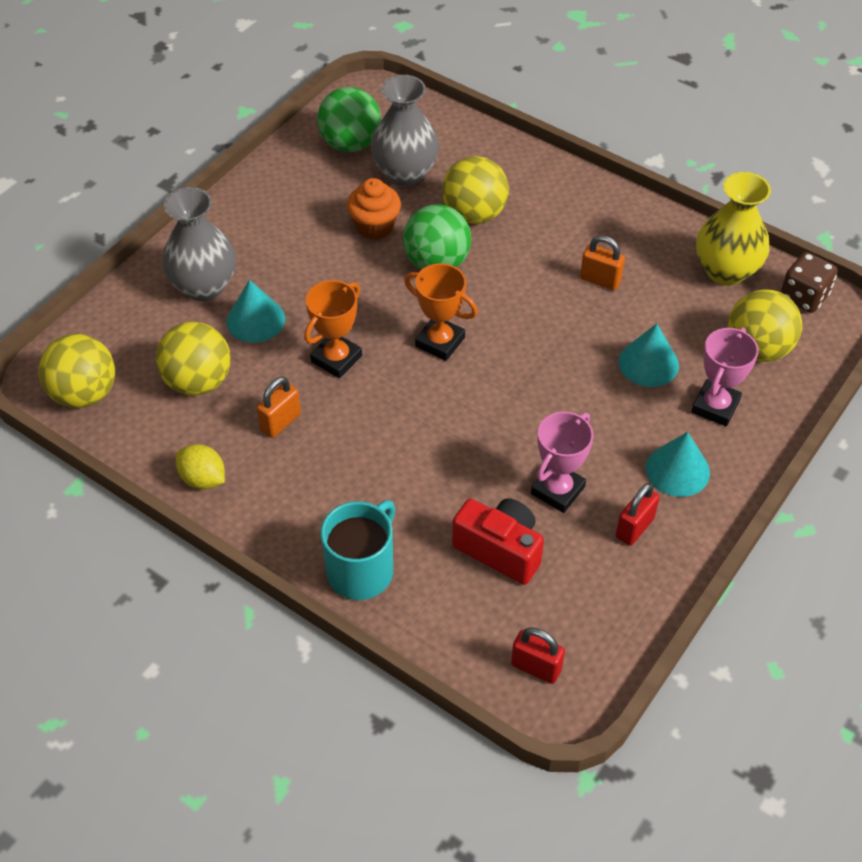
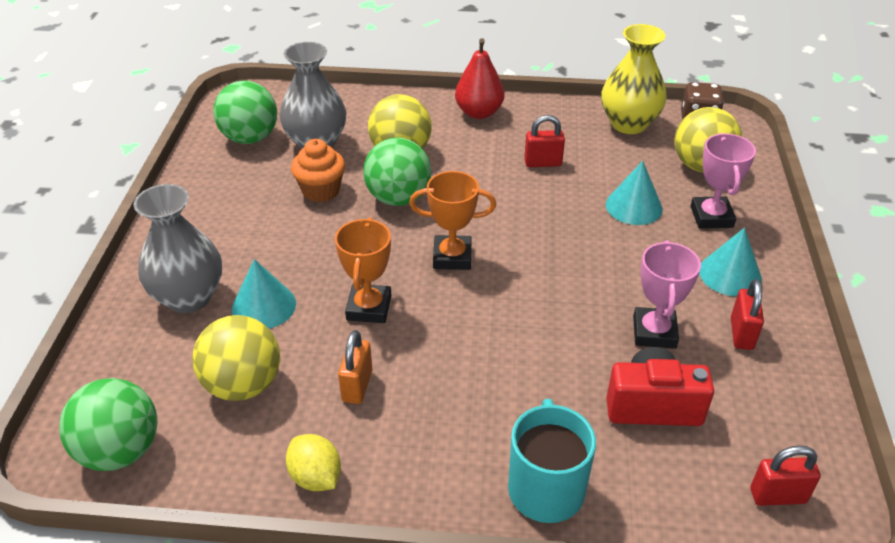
camera: 30 degrees left, 10 degrees down
yellow ball [38,334,115,408] -> green ball [59,378,157,471]
yellow lemon [176,444,225,489] -> yellow lemon turned 45 degrees clockwise [286,434,341,491]
orange padlock [580,235,625,290] -> red padlock [524,115,565,167]
none -> red pear [455,38,504,119]

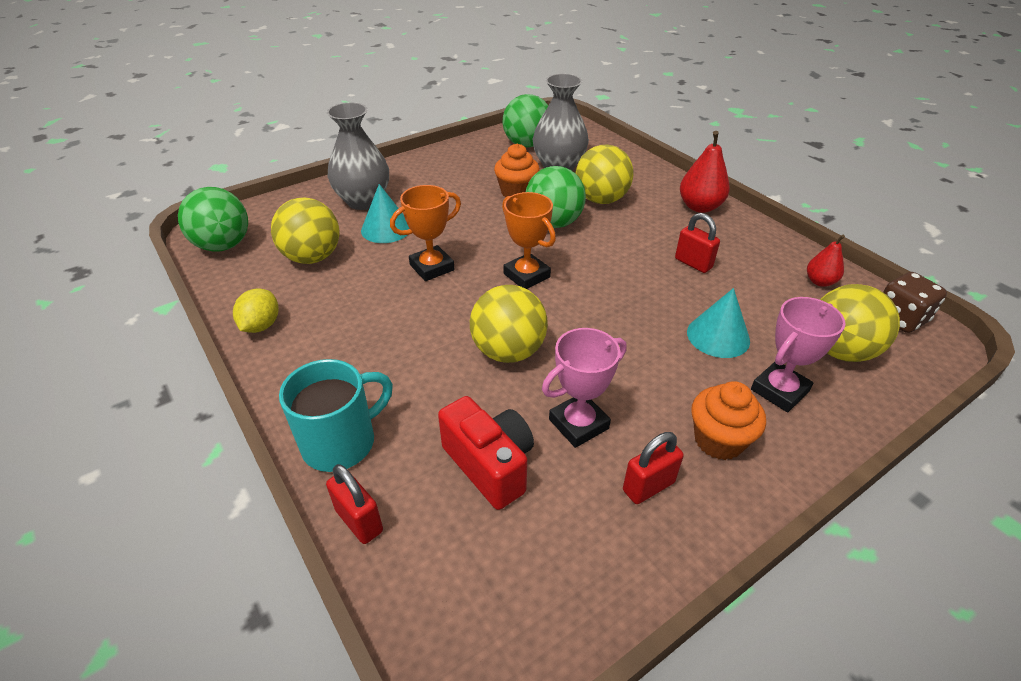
camera: 50 degrees right, 0 degrees up
orange padlock [338,330,372,404] -> none
yellow vase [601,24,667,134] -> red pear [807,235,845,287]
turquoise cone [699,228,762,296] -> orange cupcake [691,381,766,460]
red padlock [750,445,821,506] -> red padlock moved to [326,464,383,544]
none -> yellow ball [470,285,548,363]

